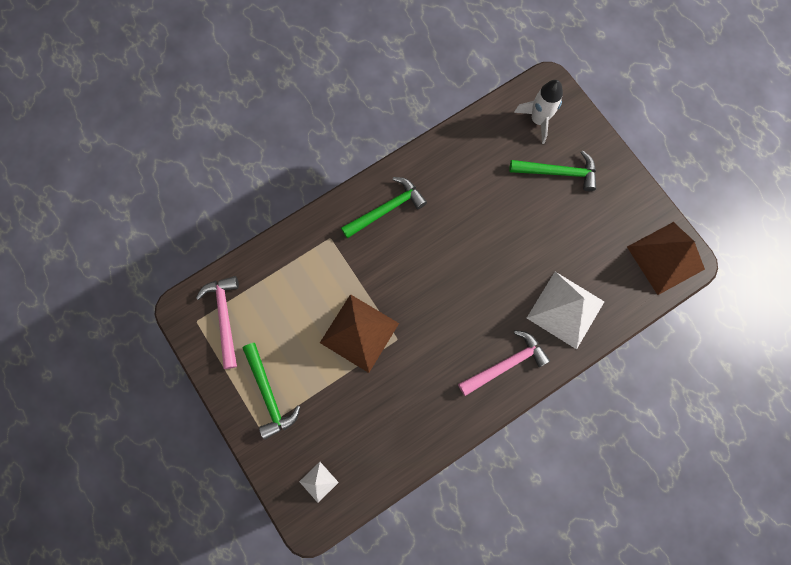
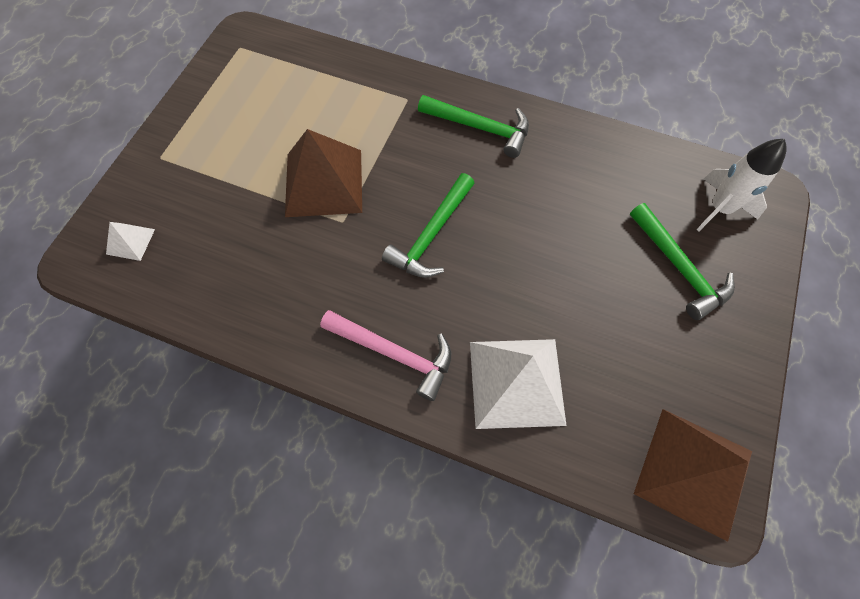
camera: 55 degrees right, 10 degrees down
pink hammer [196,276,239,369] -> none
green hammer [243,343,300,439] -> green hammer moved to [382,173,475,278]

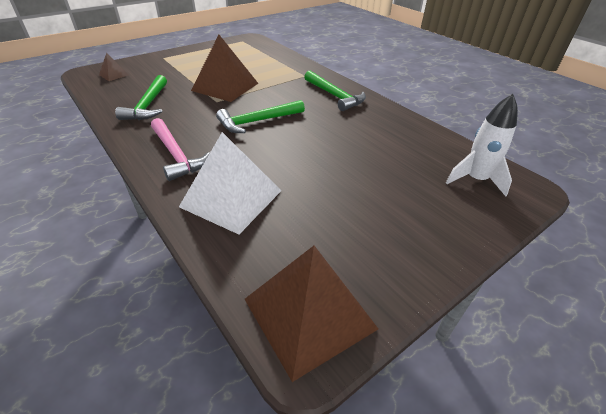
camera: 30 degrees right, 25 degrees down
white pyramid [106,222,155,261] -> brown pyramid [99,53,129,81]
green hammer [630,203,735,320] -> green hammer moved to [115,75,167,120]

